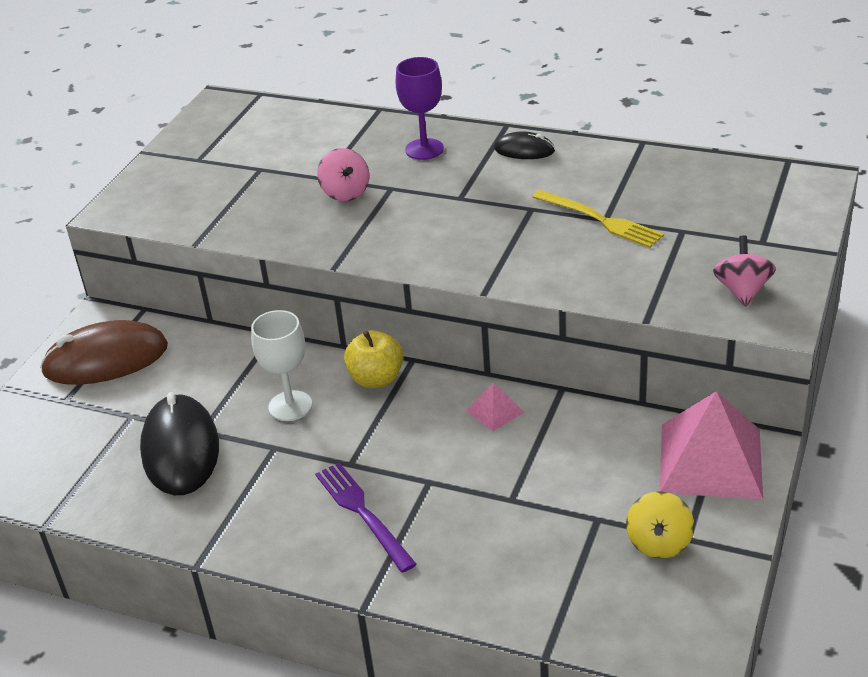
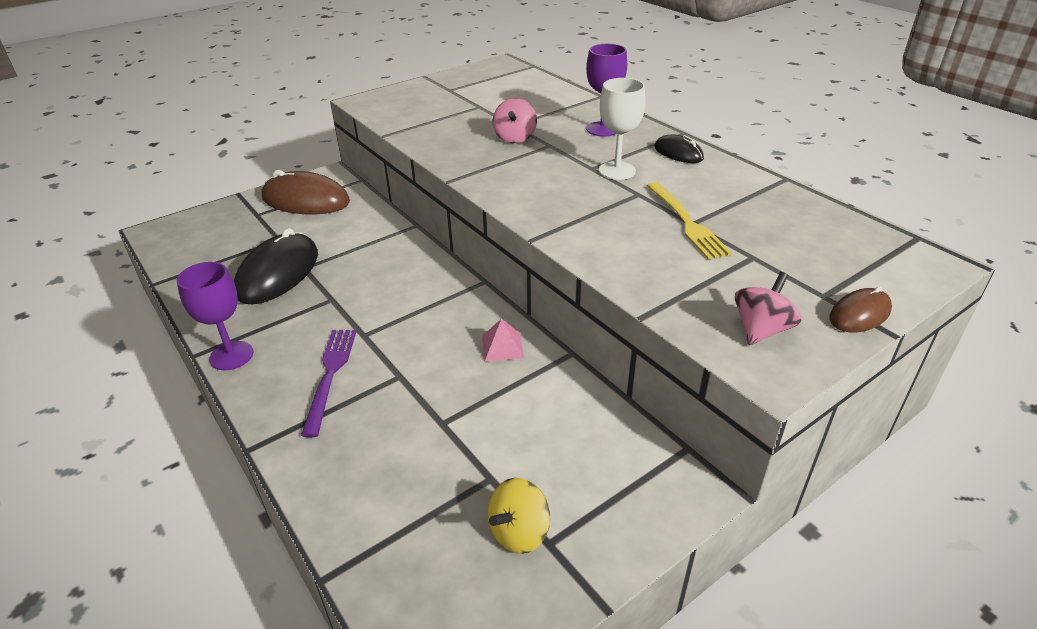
camera: 30 degrees right, 0 degrees up
white goblet [251,310,312,421] -> white goblet moved to [599,78,646,180]
yellow apple [344,330,404,388] -> none
pink pyramid [660,391,763,499] -> none
none -> purple goblet [177,262,253,370]
none -> brown mouse [830,286,892,332]

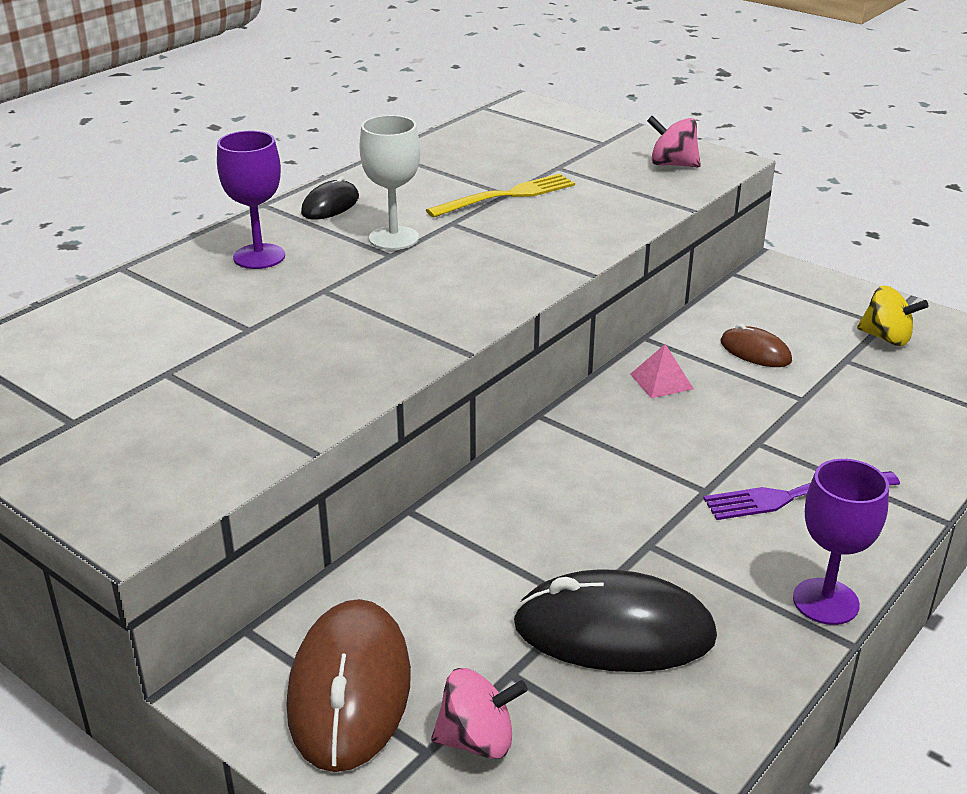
camera: 105 degrees left, 5 degrees down
pink spinning top [493,98,537,143] -> pink spinning top moved to [431,668,528,759]
brown mouse [830,286,892,332] -> brown mouse moved to [721,323,792,367]

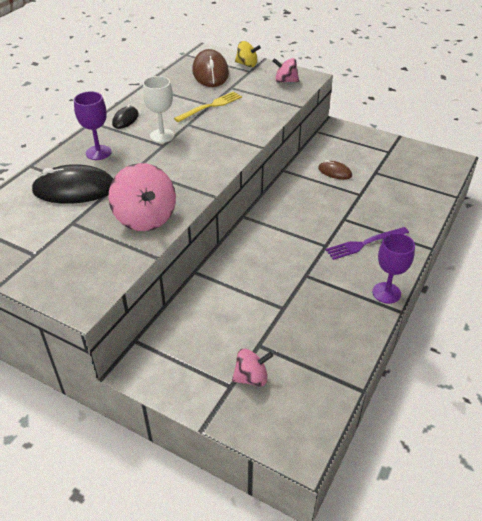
camera: 10 degrees left, 10 degrees up
brown mouse [286,599,411,772] -> brown mouse moved to [192,49,229,87]
black mouse [513,569,717,672] -> black mouse moved to [31,164,113,204]
pink pyramid [630,344,693,398] -> none
yellow spinning top [857,285,929,346] -> yellow spinning top moved to [235,41,261,67]
none -> pink spinning top [108,163,176,231]

